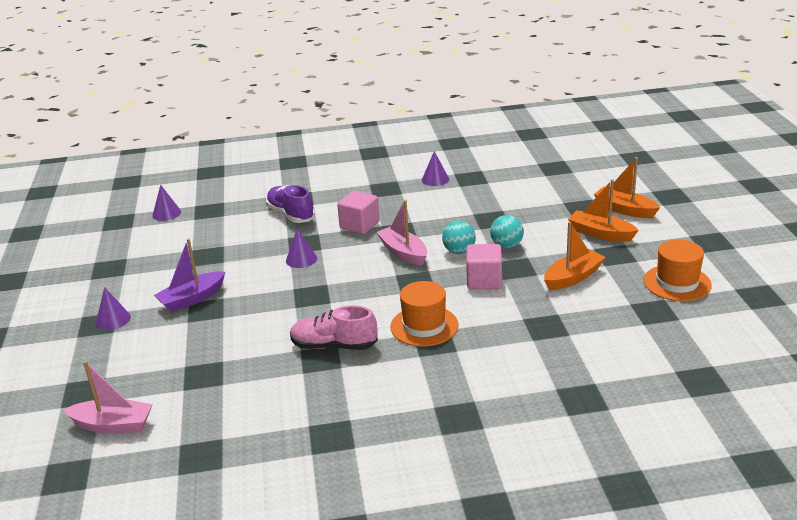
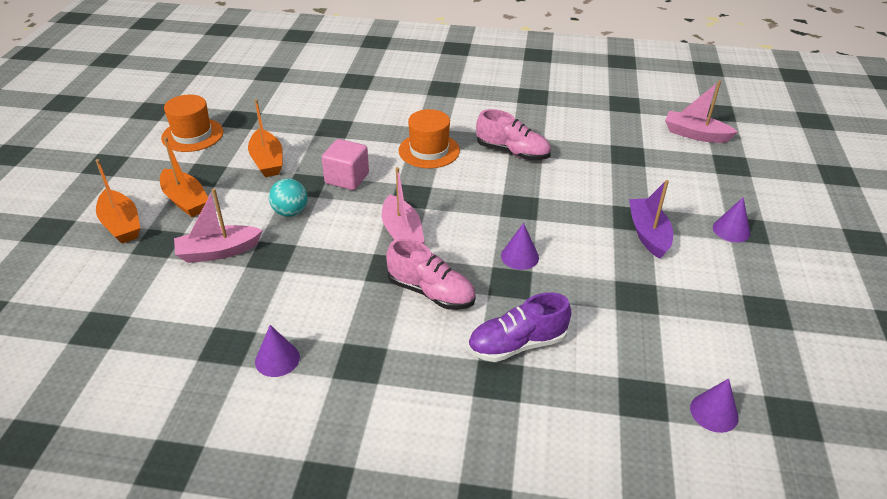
camera: 165 degrees left, 10 degrees up
purple boat [154,238,225,312] -> purple boat turned 75 degrees counterclockwise [629,180,673,259]
purple shoe [266,185,315,223] -> purple shoe turned 90 degrees clockwise [468,293,571,362]
pink cube [337,191,380,234] -> pink shoe [386,239,476,310]
turquoise ball [442,221,476,254] -> none
orange boat [544,222,606,290] -> orange boat turned 90 degrees counterclockwise [248,99,283,177]
none -> pink boat [174,188,263,263]

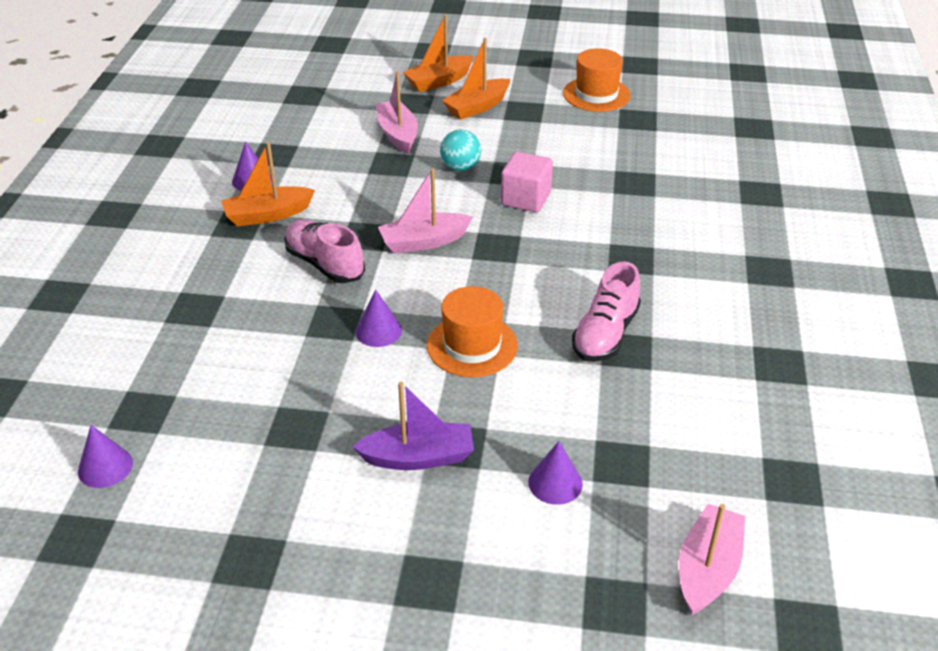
camera: 90 degrees right, 0 degrees up
orange boat [248,99,283,177] -> orange boat moved to [221,142,315,226]
pink shoe [386,239,476,310] -> pink shoe turned 105 degrees clockwise [284,220,365,283]
orange hat [399,109,460,168] -> orange hat moved to [427,286,518,377]
purple shoe [468,293,571,362] -> none
purple cone [713,197,750,242] -> purple cone moved to [528,441,583,505]

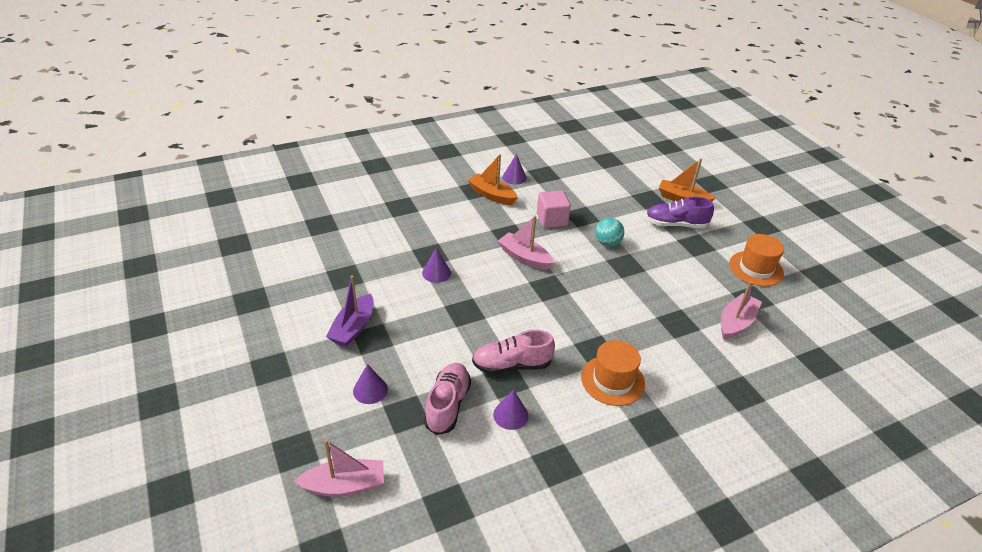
camera: 55 degrees right, 0 degrees up
purple cone [78,425,133,488] -> purple cone moved to [493,389,528,430]
pink shoe [284,220,365,283] -> pink shoe moved to [424,363,471,435]
purple boat [352,382,474,470] -> purple boat turned 60 degrees clockwise [326,275,374,347]
pink boat [376,71,418,153] -> pink boat moved to [721,281,762,340]
orange hat [427,286,518,377] -> orange hat moved to [581,340,645,406]
orange boat [442,38,510,120] -> purple shoe [646,197,714,228]
pink cube [501,152,553,212] -> pink cube moved to [537,190,571,228]

